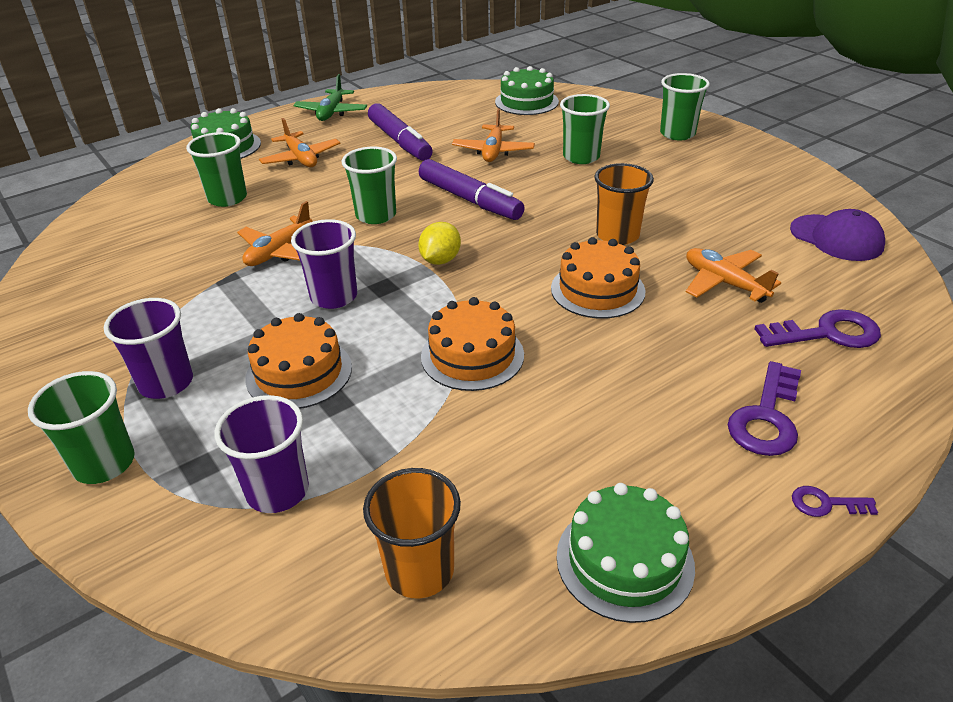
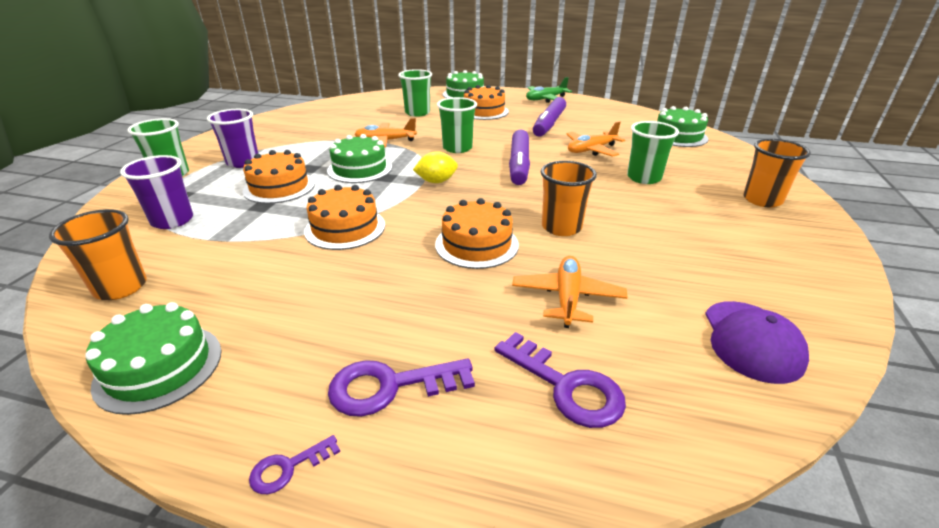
camera: 50 degrees right, 5 degrees down
orange plane [259,118,340,167] -> orange cake [464,85,509,120]
purple cup [291,219,357,309] -> green cake [327,134,392,183]
green cup [660,73,710,140] -> orange cup [743,139,811,207]
purple key [792,486,878,517] -> purple key turned 90 degrees counterclockwise [249,435,340,494]

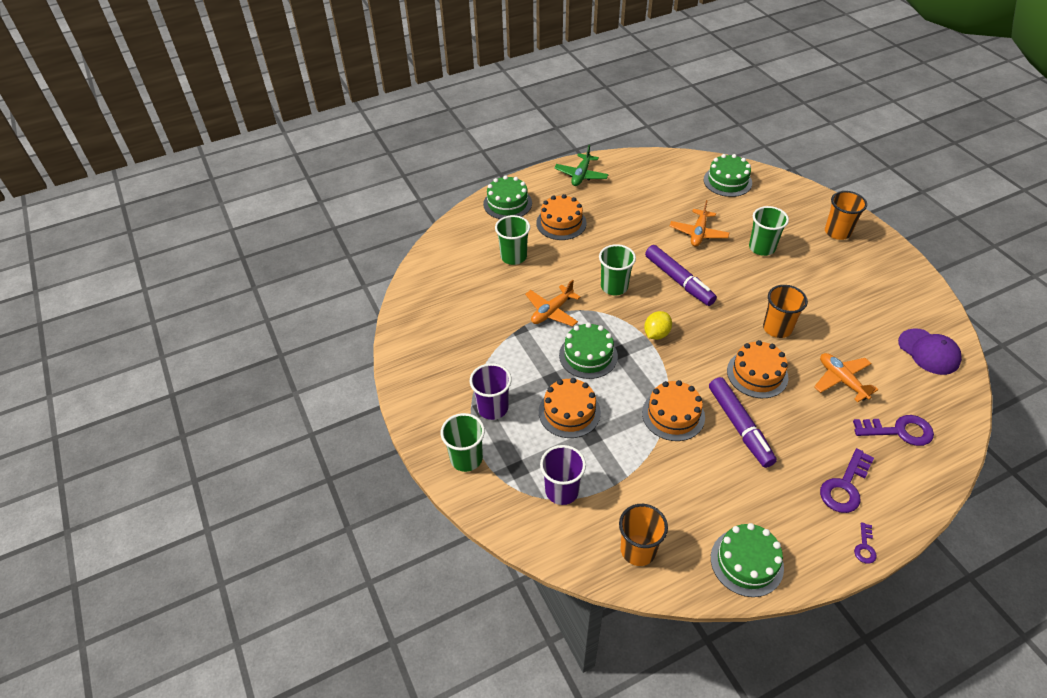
camera: 40 degrees left, 15 degrees up
purple marker [533,97,566,137] -> purple marker moved to [709,377,777,468]

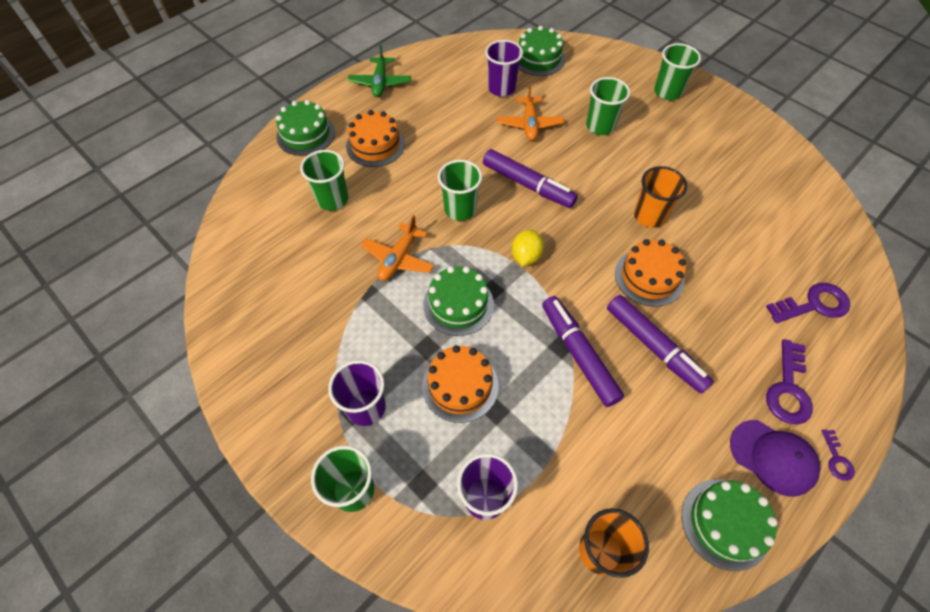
camera: 20 degrees left, 10 degrees up
orange cake [642,380,705,441] -> purple marker [542,296,624,407]
orange plane [814,353,878,402] -> none
orange cup [825,191,867,240] -> green cup [654,43,701,100]
purple cap [898,329,962,375] -> purple cap moved to [730,420,821,497]
none -> purple cup [485,40,523,97]

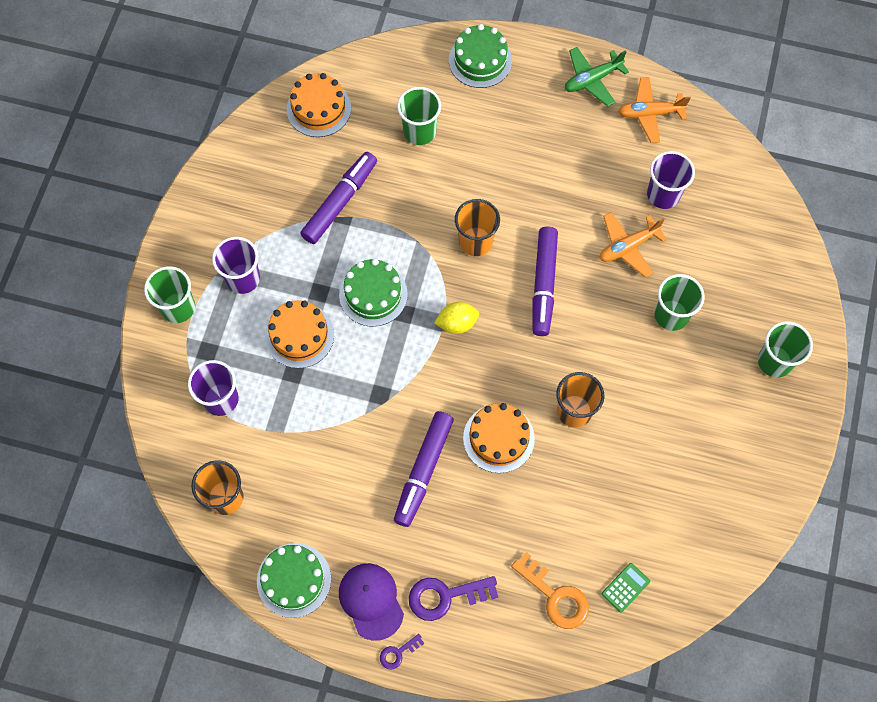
camera: 60 degrees right, 10 degrees up
orange cake [346,110,405,167] -> orange cake moved to [287,73,351,137]
orange plane [361,215,434,281] -> orange plane moved to [618,77,691,143]
green cup [438,160,482,221] -> orange cup [455,199,500,256]
green cake [518,26,565,76] -> none
purple marker [542,296,624,407] -> purple marker moved to [300,152,377,244]
purple cap [730,420,821,497] -> purple cap turned 150 degrees clockwise [339,563,404,641]
purple key [766,283,850,323] -> orange key [511,552,589,629]
none -> green calculator [602,563,650,613]

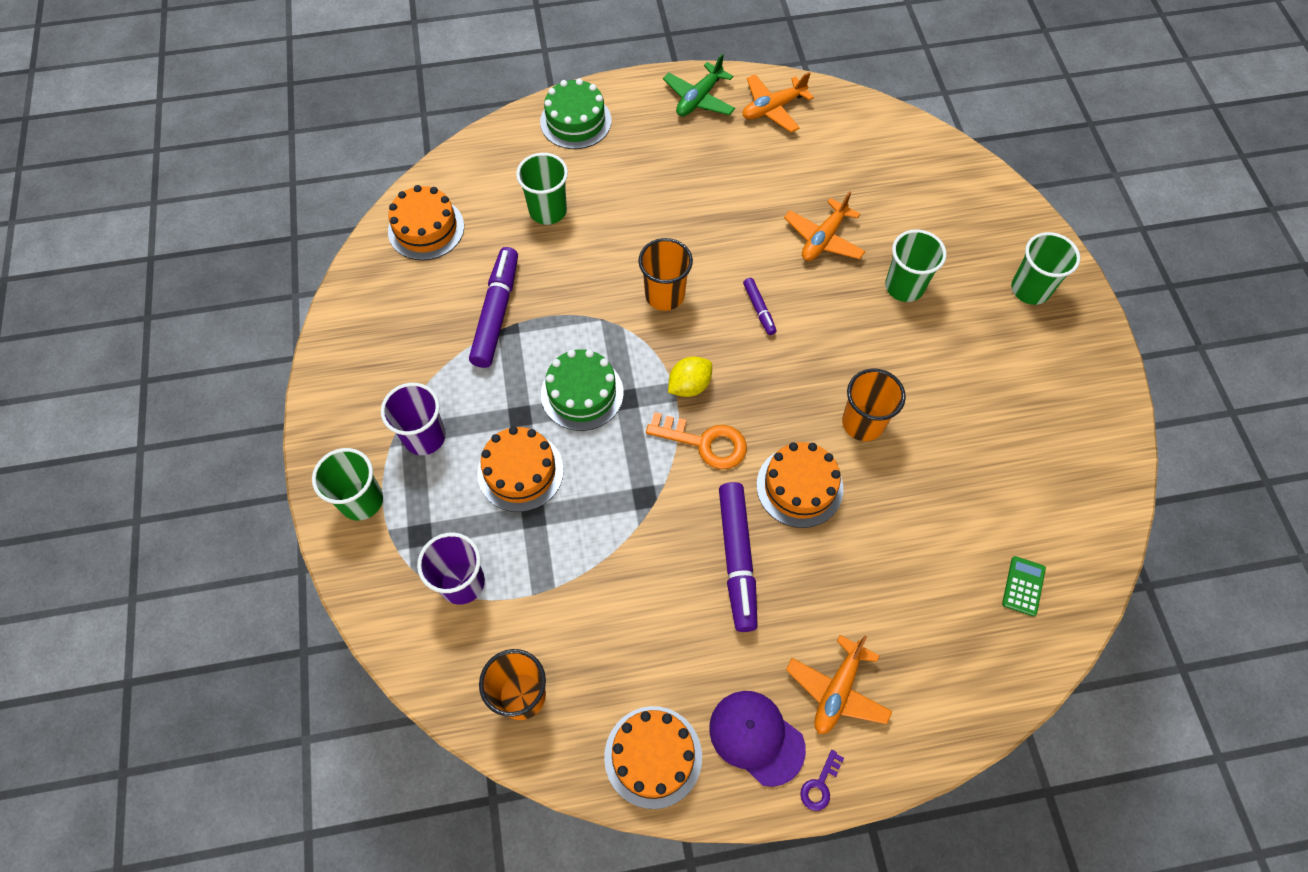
camera: 25 degrees left, 5 degrees down
green cake [257,543,331,618] -> orange cake [604,706,702,809]
purple key [409,576,498,621] -> orange plane [786,635,893,734]
orange key [511,552,589,629] -> orange key moved to [646,412,747,469]
purple marker [532,227,558,336] -> purple marker [743,278,777,335], size x0.50
purple cup [647,151,695,209] -> none

